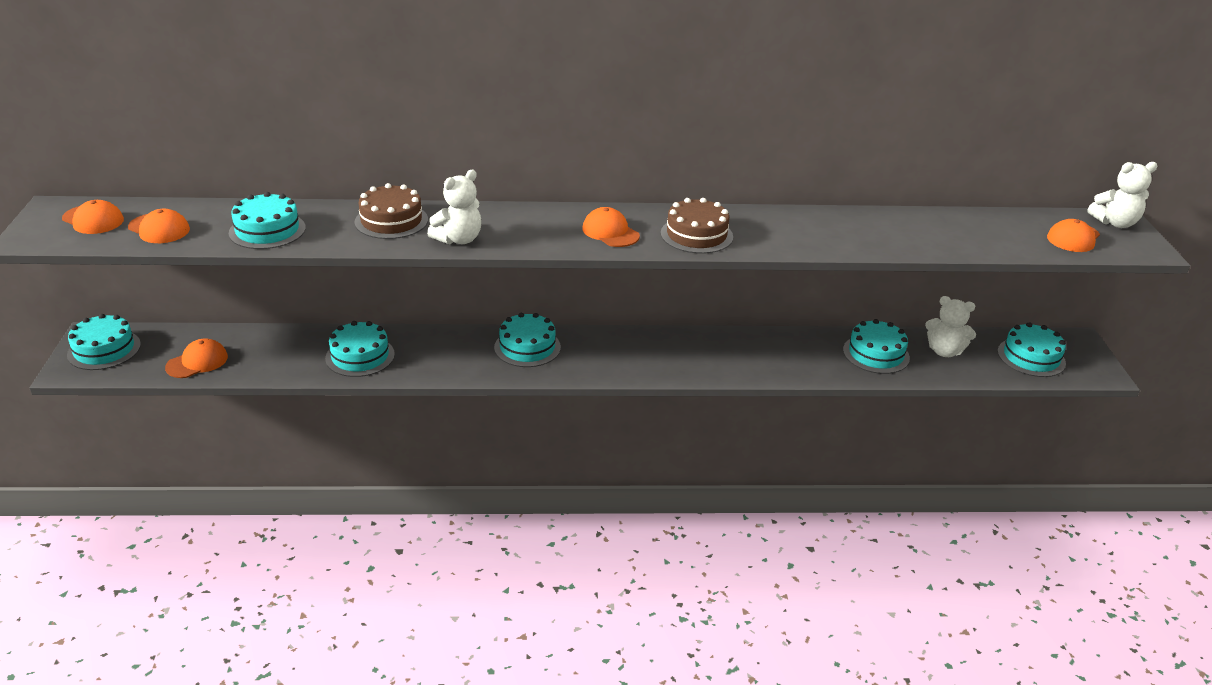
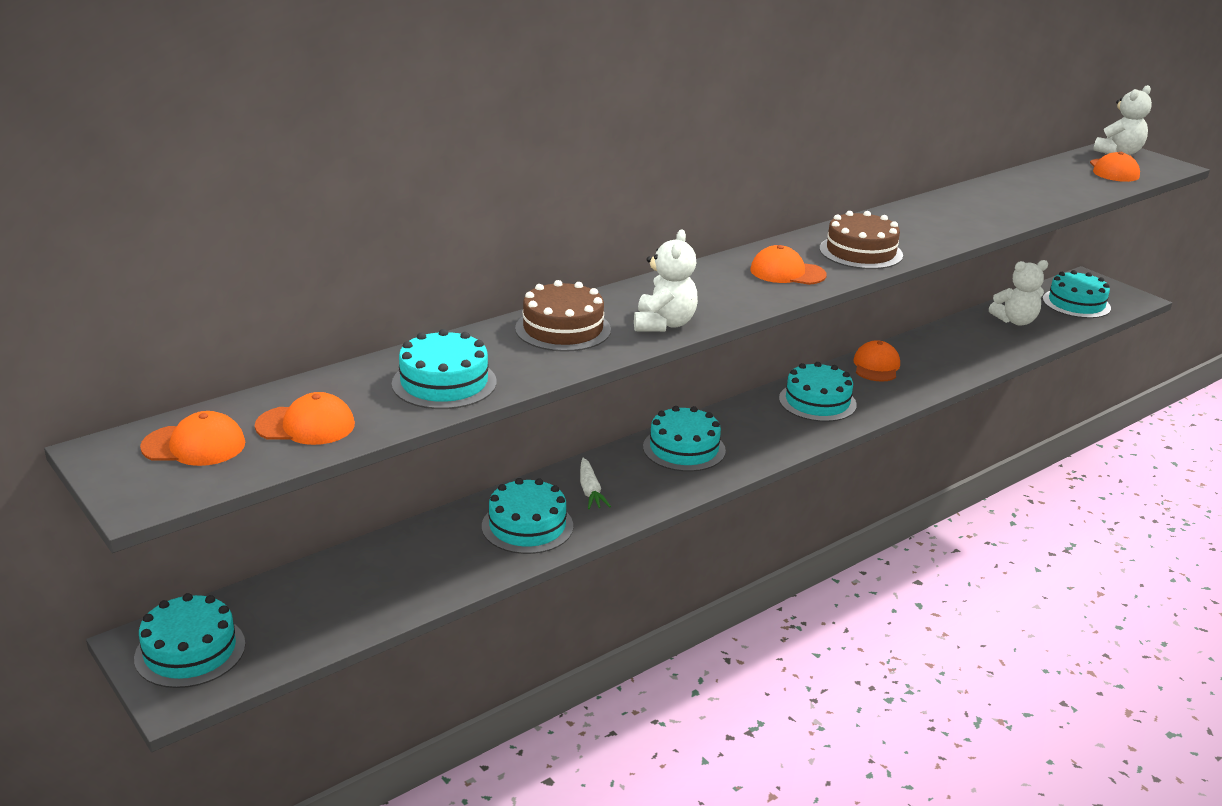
camera: 35 degrees left, 5 degrees down
orange cap [165,339,228,378] -> orange cap moved to [853,340,900,382]
turquoise cake [843,319,910,374] -> turquoise cake moved to [779,362,857,422]
none -> white carrot [580,458,611,509]

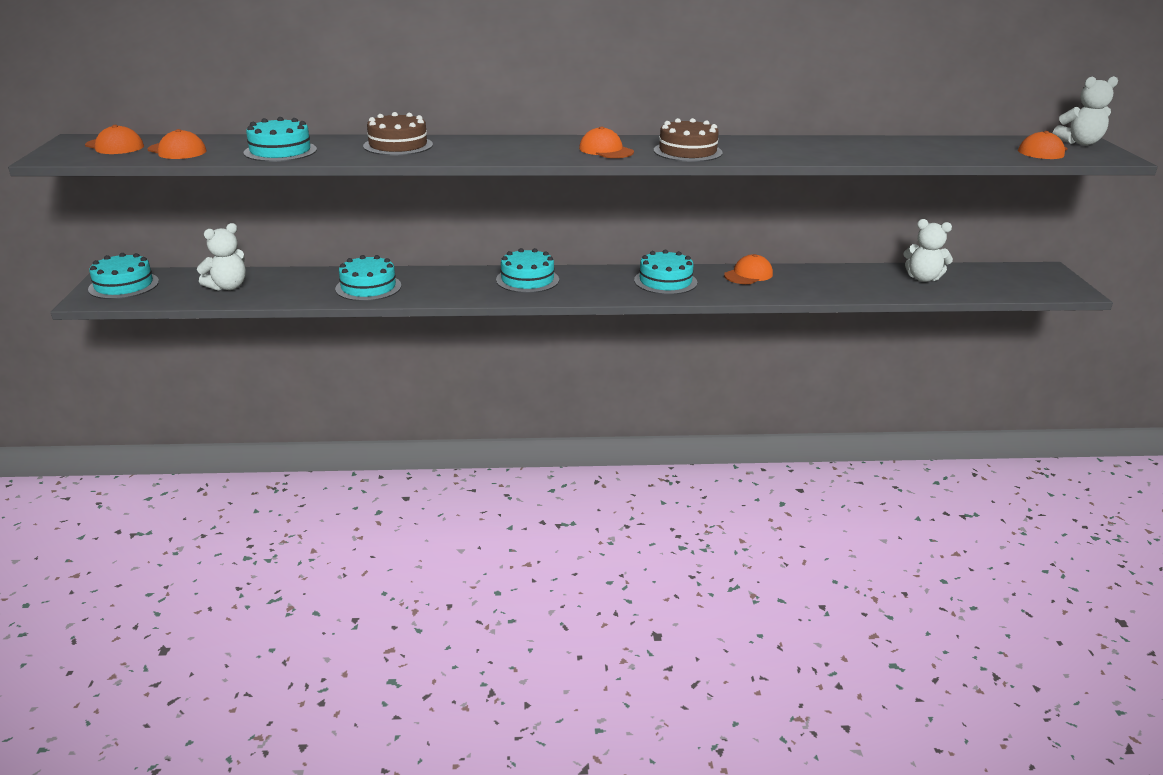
camera: 35 degrees right, 0 degrees up
white carrot [580,458,611,509] -> none
white teddy bear [634,229,698,332] -> white teddy bear moved to [197,223,246,291]
turquoise cake [1043,270,1111,318] -> none

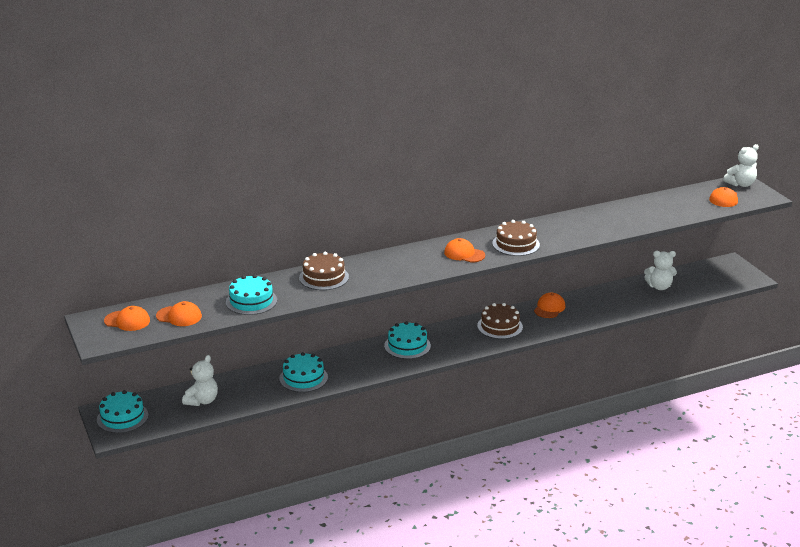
camera: 20 degrees left, 0 degrees up
turquoise cake [634,250,697,295] -> brown cake [477,303,523,339]

